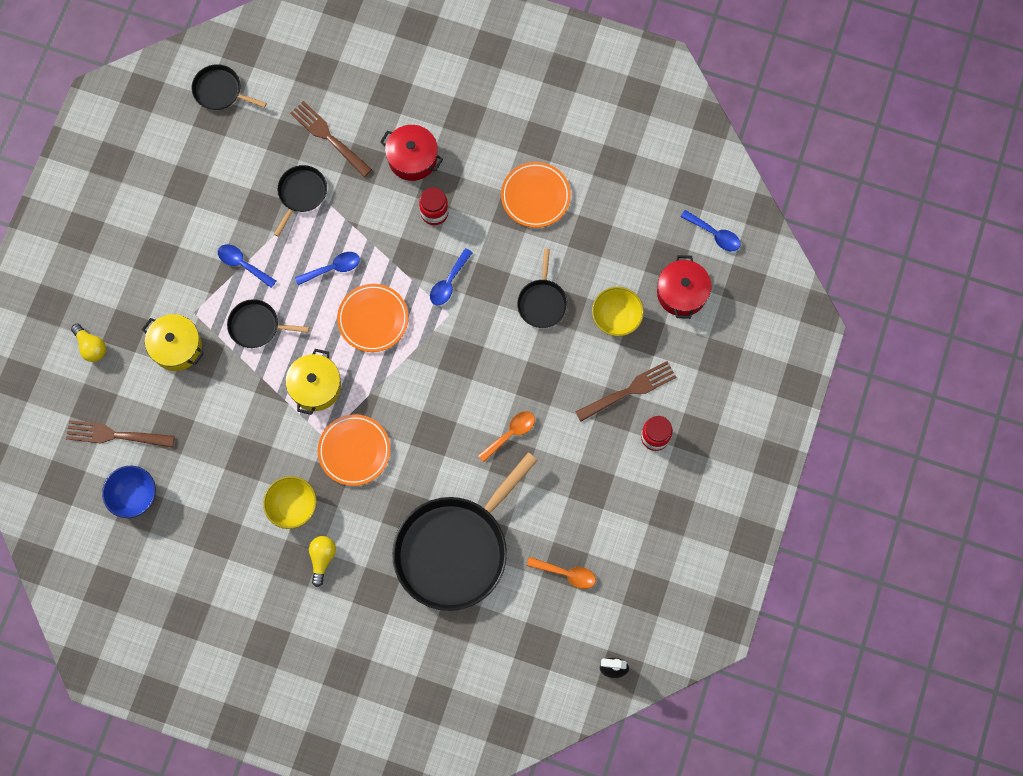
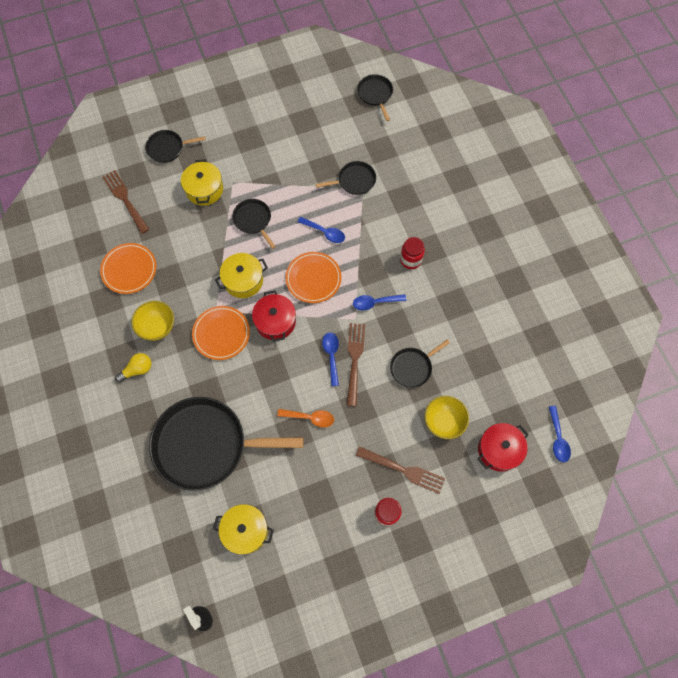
camera: 50 degrees right, 5 degrees down
yellow light bulb [71,324,106,362] -> black pan [145,130,206,163]
blue bowl [102,466,156,518] -> none
blue spoon [218,244,276,288] -> blue spoon moved to [322,332,339,386]
brown fork [290,101,372,177] -> brown fork moved to [347,323,365,406]
red pot [380,125,443,181] -> red pot moved to [252,290,296,342]
orange plate [501,162,571,228] -> orange plate moved to [100,243,156,294]
orange spoon [527,557,596,589] -> yellow pot [213,504,274,555]

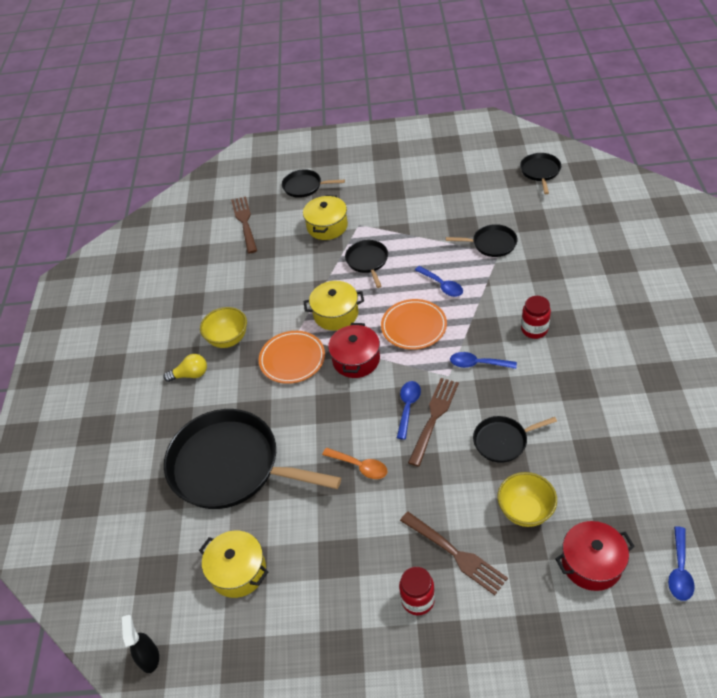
camera: 25 degrees right, 20 degrees down
orange plate [100,243,156,294] -> none

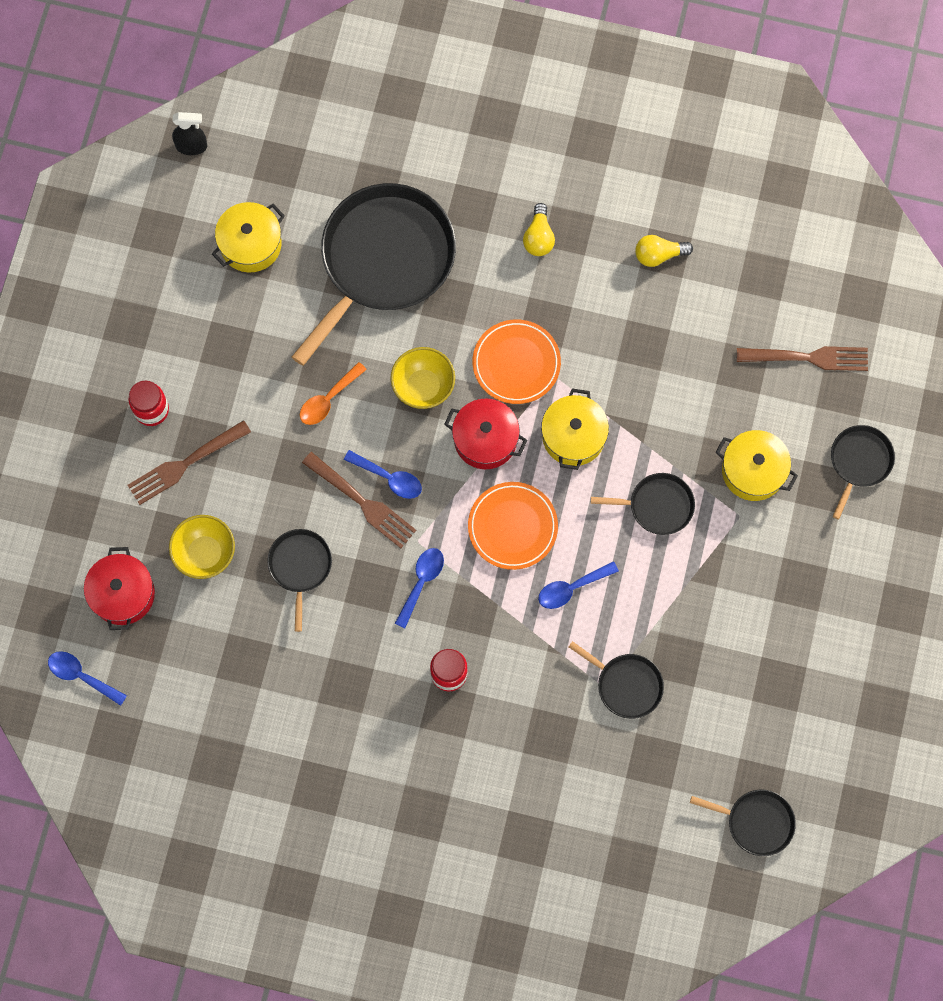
camera: 100 degrees right, 25 degrees up
yellow bowl [200,307,247,348] -> yellow bowl moved to [391,347,455,409]
black pan [446,224,517,257] -> black pan turned 75 degrees counterclockwise [569,641,664,719]
none -> yellow light bulb [635,235,693,267]

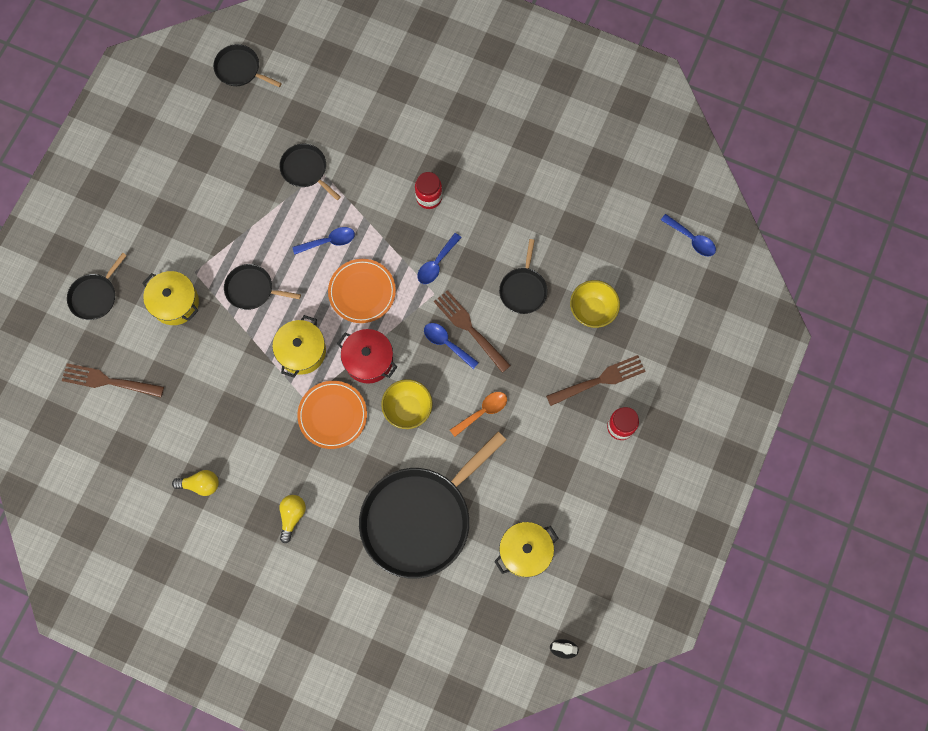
camera: 170 degrees left, 0 degrees up
red pot [84,547,155,630] -> none

